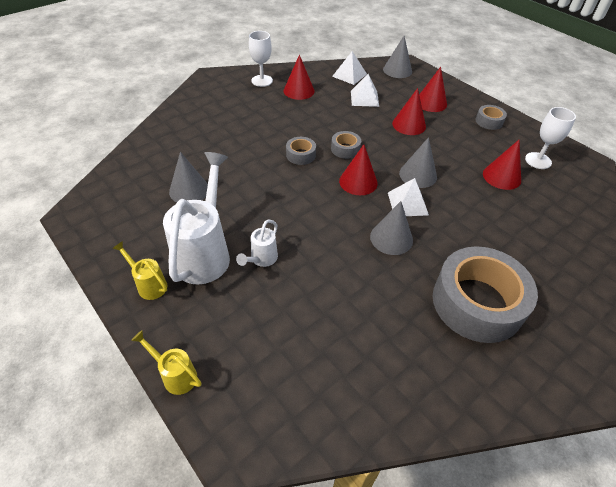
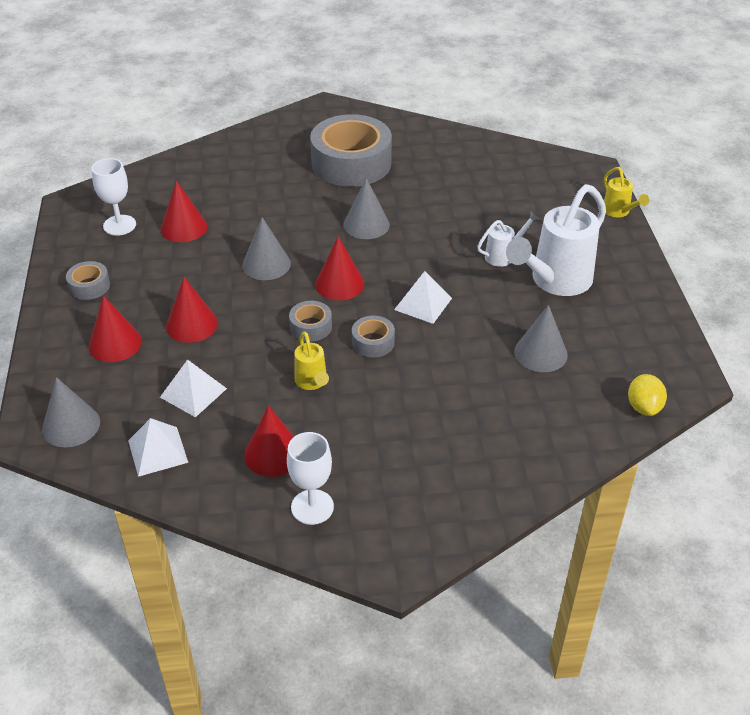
camera: 145 degrees left, 5 degrees down
yellow watering can [112,241,168,300] -> yellow watering can moved to [295,332,329,390]
white pyramid [388,178,429,216] -> white pyramid moved to [394,271,452,324]
none -> yellow lemon [628,374,667,416]

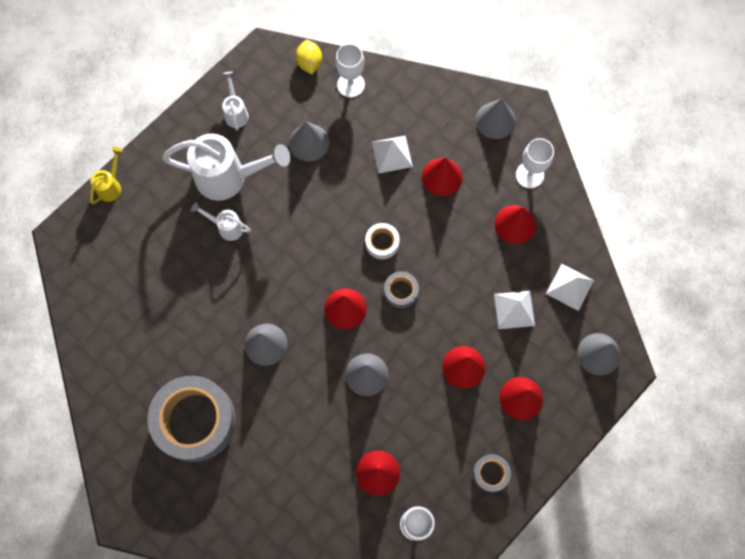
camera: 130 degrees left, 30 degrees up
yellow watering can [295,332,329,390] -> none
grey tape [352,316,395,357] -> white tape [365,223,400,260]
white pyramid [394,271,452,324] -> white pyramid moved to [372,135,413,173]
yellow lemon [628,374,667,416] -> yellow lemon turned 60 degrees counterclockwise [296,40,322,74]
none -> white watering can [222,71,249,131]
none -> white goblet [335,43,365,98]
none -> red cone [422,158,462,196]
none -> grey cone [475,99,516,139]

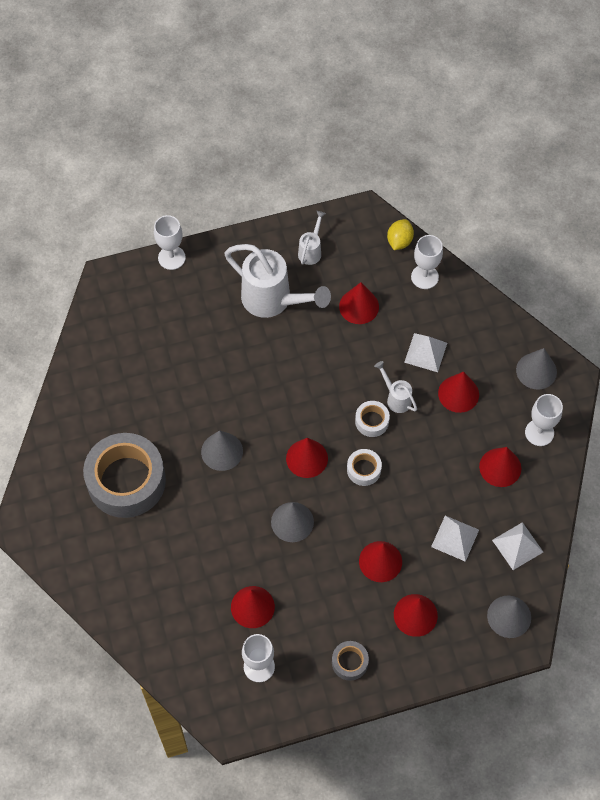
camera: 30 degrees right, 10 degrees down
yellow watering can [90,147,123,204] -> white goblet [154,215,186,270]
white watering can [191,202,251,241] -> white watering can moved to [374,361,417,413]
grey cone [289,122,329,161] -> red cone [339,282,379,324]
grey tape [384,271,419,308] -> white tape [347,449,382,486]

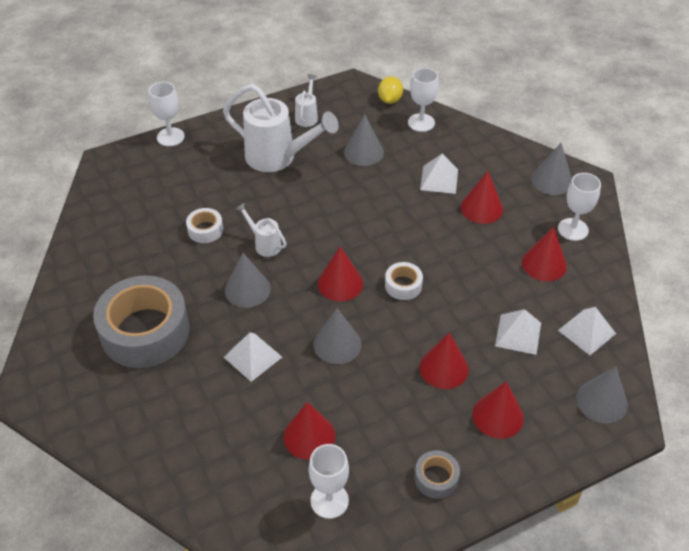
camera: 10 degrees left, 15 degrees down
red cone [339,282,379,324] -> grey cone [344,114,384,166]
white tape [355,401,390,437] -> white tape moved to [186,208,223,243]
white watering can [374,361,417,413] -> white watering can moved to [236,203,287,257]
none -> white pyramid [224,332,282,382]

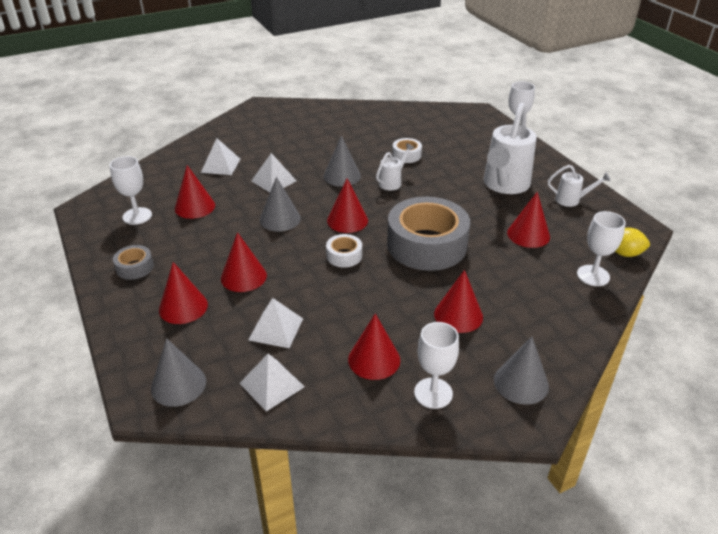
camera: 90 degrees right, 10 degrees down
grey tape [93,275,189,368] -> grey tape moved to [387,197,470,271]
grey cone [344,114,384,166] -> red cone [507,192,550,248]
white pyramid [420,154,458,194] -> white pyramid moved to [201,138,240,175]

